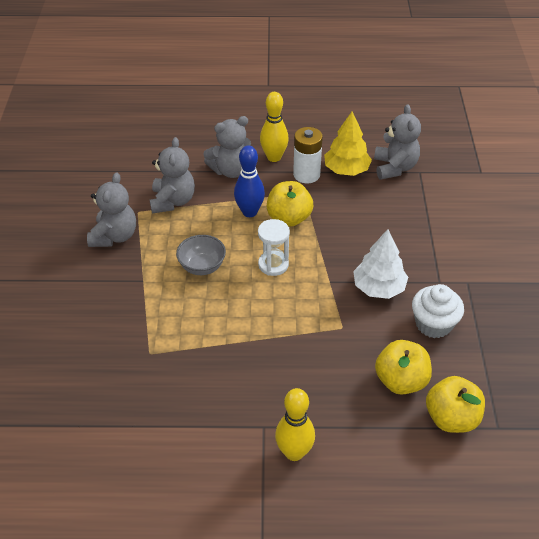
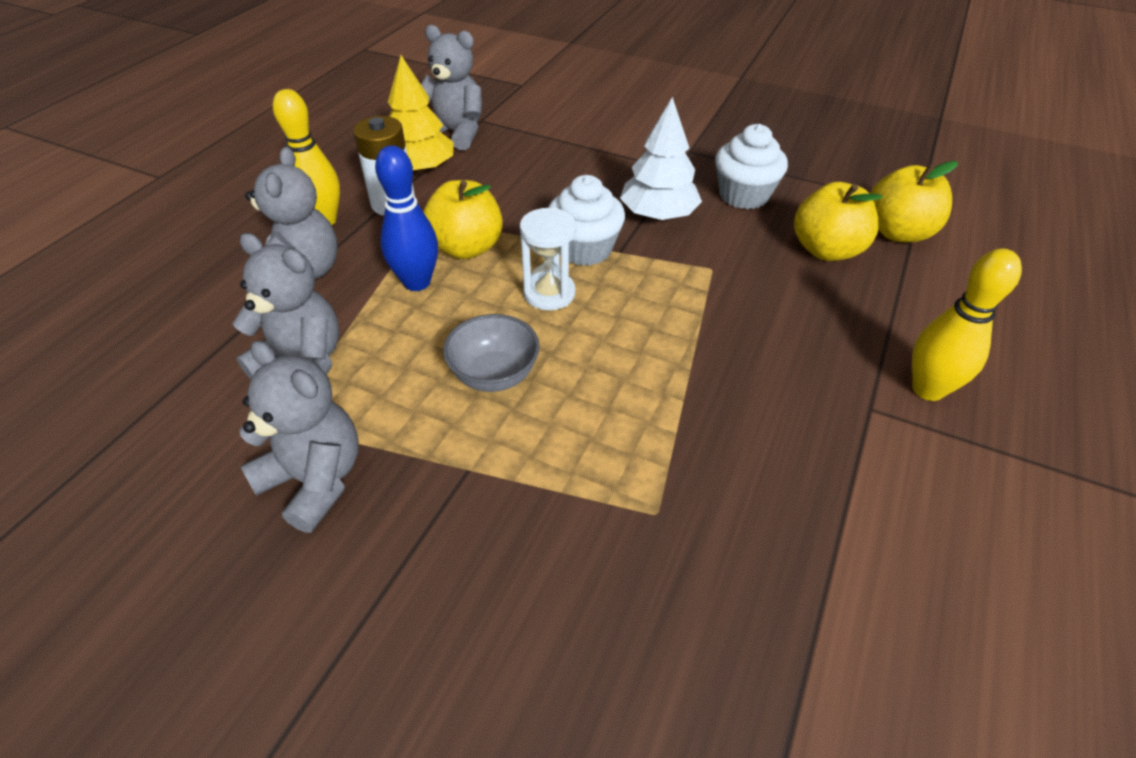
camera: 65 degrees left, 0 degrees up
none -> white cupcake [548,175,625,266]

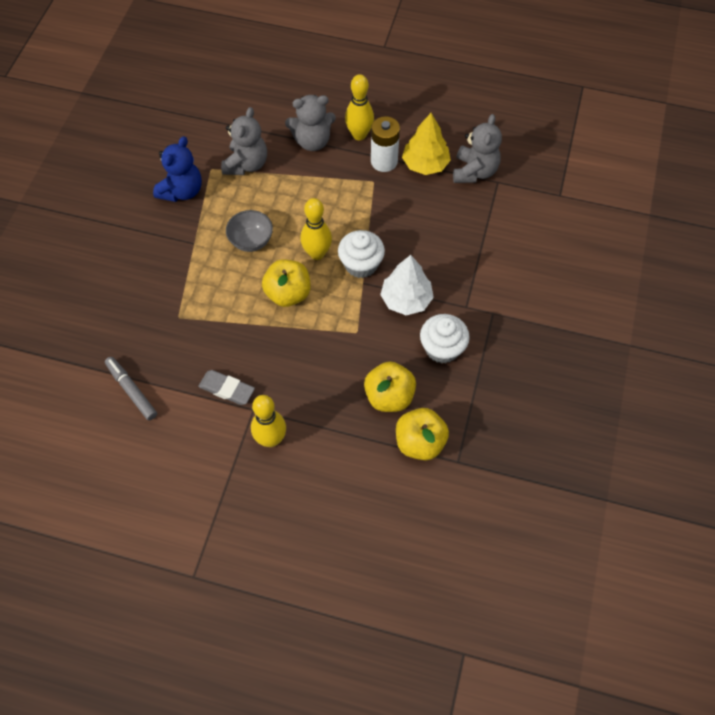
camera: 80 degrees right, 15 degrees up
grey teddy bear [239,341,359,533] -> blue teddy bear [153,136,202,202]
blue bowling pin [375,145,438,291] -> none
yellow apple [423,180,503,259] -> yellow apple moved to [262,259,311,307]
white hourglass [520,208,576,310] -> yellow bowling pin [300,198,332,260]
none -> grey marker [105,357,157,420]
none -> grey eraser [198,370,255,405]

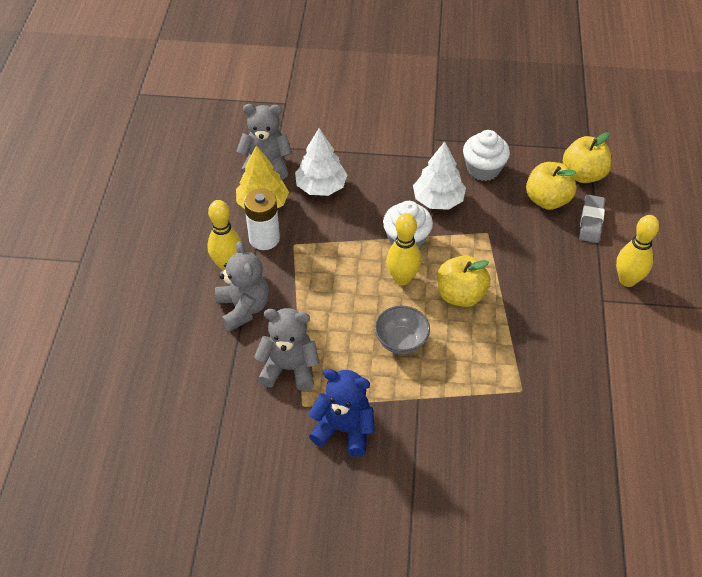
camera: 100 degrees left, 10 degrees down
grey marker [105,357,157,420] -> none
grey eraser [198,370,255,405] -> grey eraser moved to [579,195,605,243]
none -> white tree [295,128,348,196]

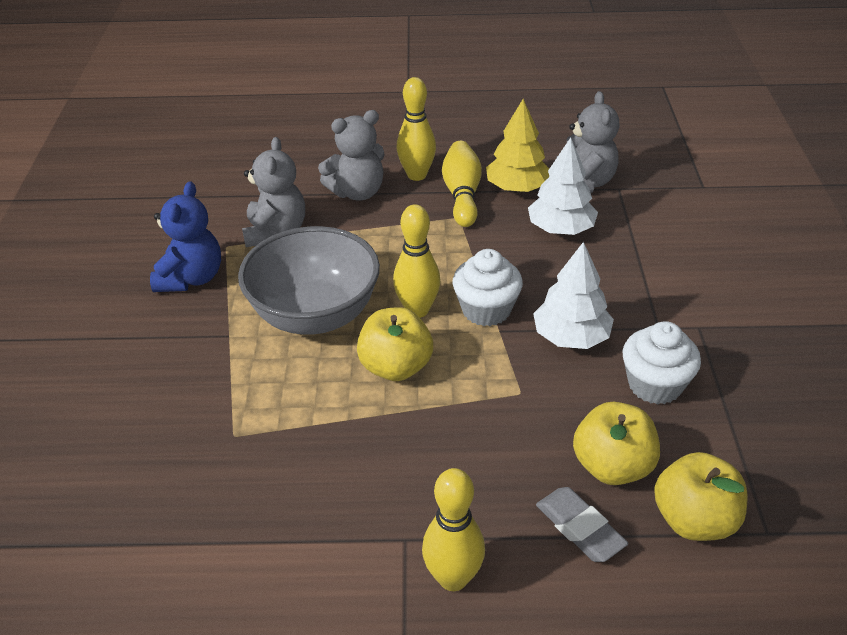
camera: 85 degrees right, 10 degrees down
white battery [244,188,280,250] -> yellow bowling pin [442,141,482,227]
grey bowl [375,306,430,354] -> grey bowl [238,226,380,335], size x1.93
grey eraser [579,195,605,243] -> grey eraser turned 45 degrees clockwise [536,487,628,562]

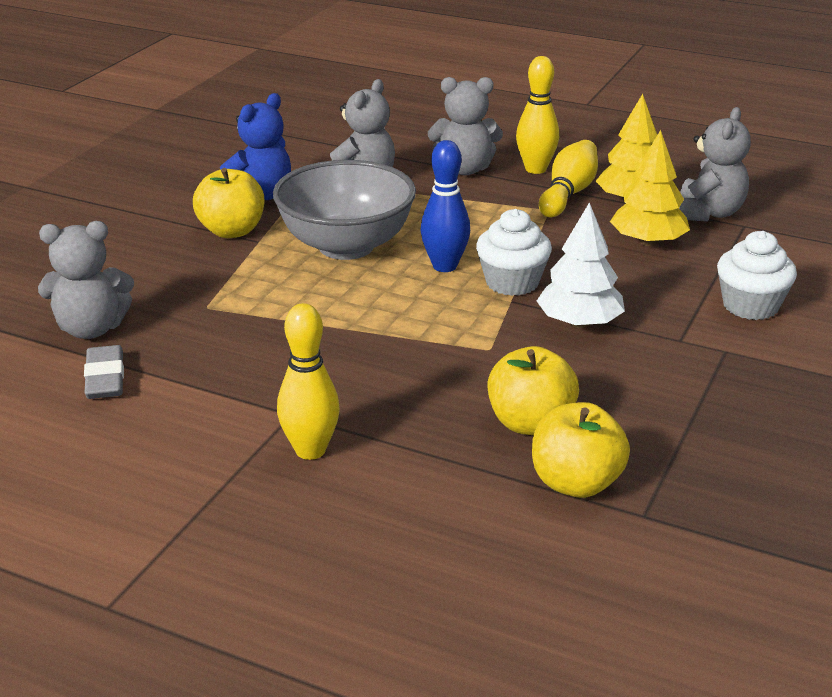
camera: 25 degrees right, 10 degrees down
yellow apple [357,307,433,381] -> yellow apple moved to [193,168,264,238]
yellow bowling pin [393,204,441,318] -> blue bowling pin [420,140,470,272]
white tree [528,138,598,235] -> yellow tree [610,130,690,246]
grey eraser [536,487,628,562] -> grey eraser moved to [84,345,124,399]
white cupcake [623,321,701,405] -> white cupcake moved to [717,231,797,320]
none -> grey teddy bear [38,221,134,339]

